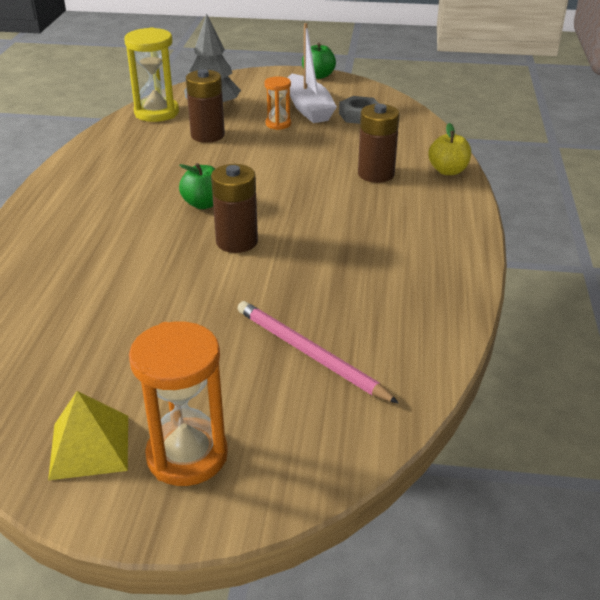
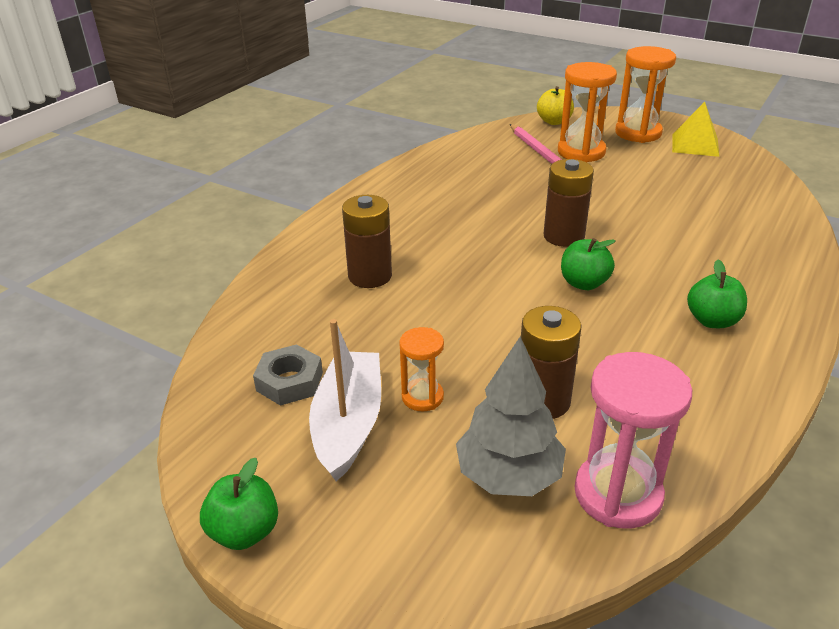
camera: 155 degrees left, 0 degrees up
yellow hourglass [124,27,179,122] -> pink hourglass [574,352,692,529]
yellow apple [428,123,471,175] -> yellow apple moved to [537,86,574,125]
none -> orange hourglass [558,62,617,162]
none -> green apple [687,260,747,328]

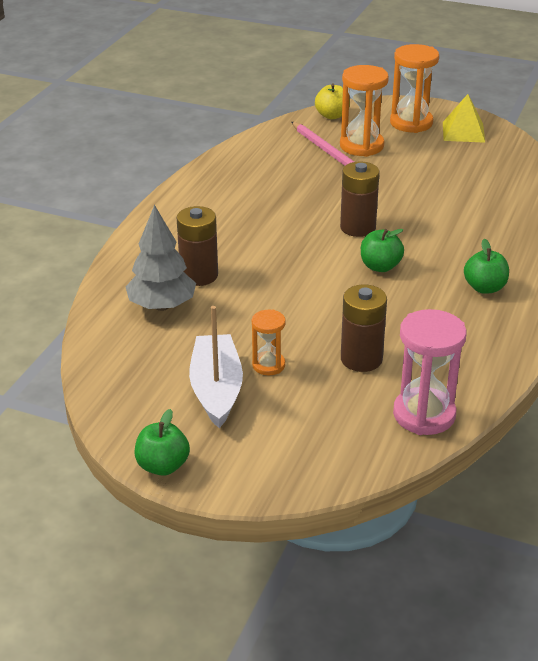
camera: 10 degrees left, 0 degrees up
grey nut [253,344,323,406] -> none
grey tree [456,336,566,496] -> grey tree moved to [126,205,196,311]

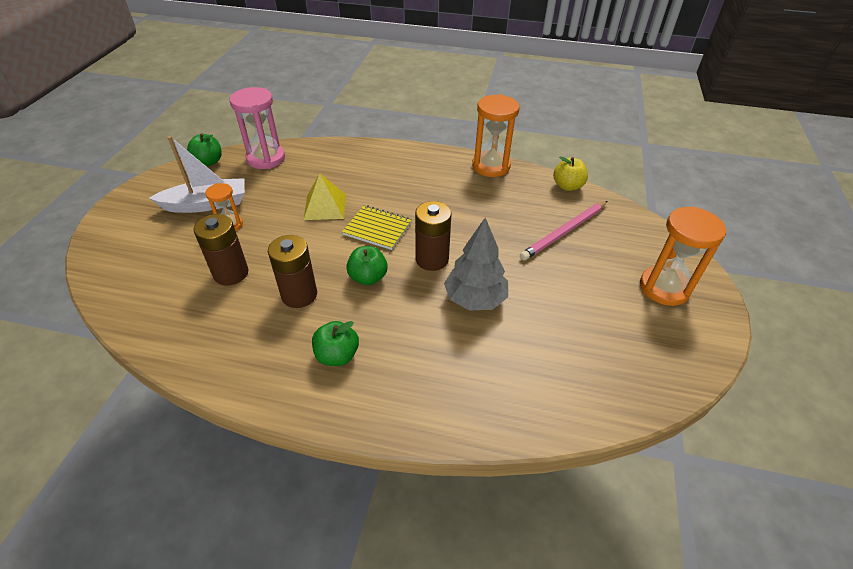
camera: 80 degrees right, 10 degrees up
grey tree [126,205,196,311] -> grey tree moved to [444,218,508,311]
green apple [135,409,190,476] -> green apple moved to [187,133,222,166]
brown battery [177,206,218,286] -> brown battery moved to [268,235,317,308]
yellow apple [315,84,350,119] -> yellow apple moved to [553,156,588,191]
orange hourglass [340,65,389,157] -> orange hourglass moved to [472,94,519,177]
pink hourglass [393,309,466,435] -> pink hourglass moved to [230,87,285,169]
yellow pyramid [443,94,485,143] -> yellow pyramid moved to [304,173,346,220]
none -> yellow notebook [342,205,412,250]

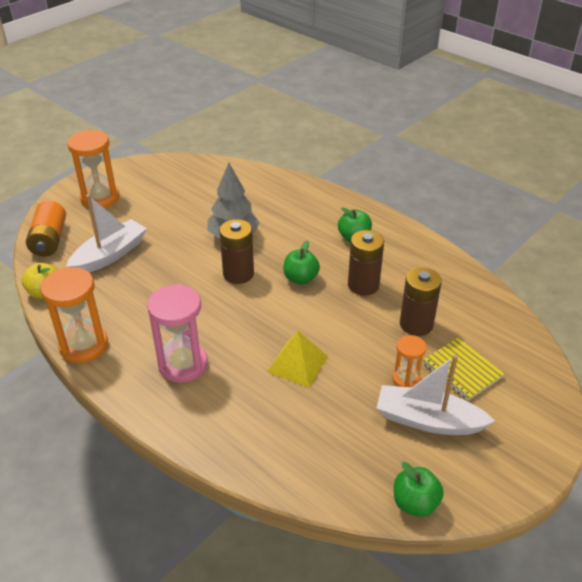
camera: 150 degrees left, 5 degrees down
pink hourglass [230,87,285,169] -> pink hourglass moved to [147,284,208,383]
yellow notebook [342,205,412,250] -> yellow notebook moved to [422,338,504,401]
pink pencil [520,201,607,260] -> white boat [66,194,147,273]
none -> orange battery [26,201,66,256]

